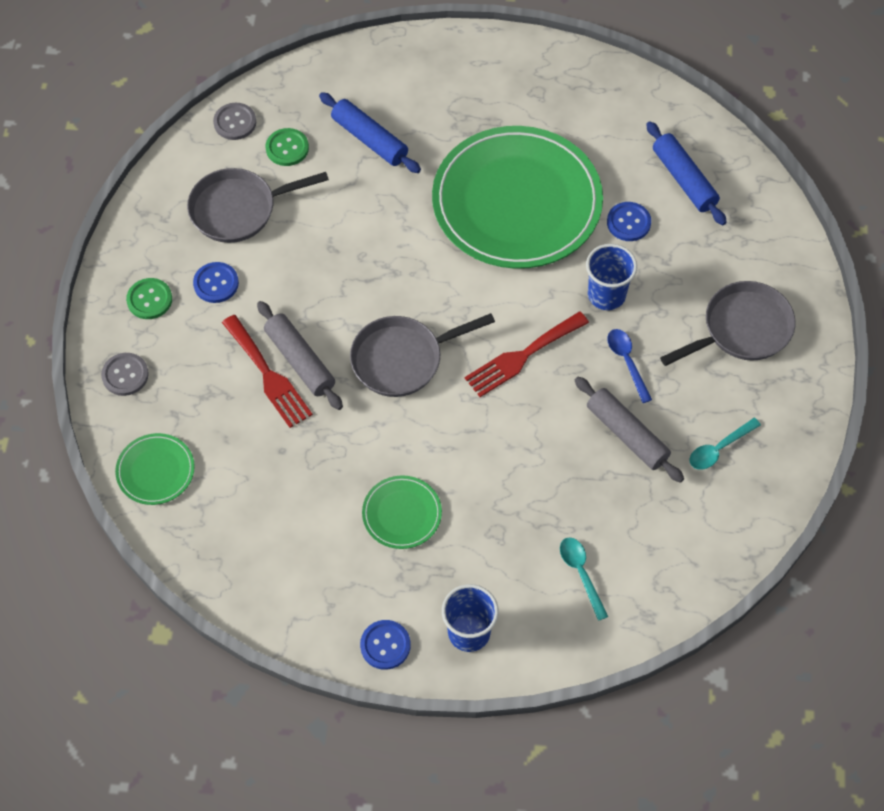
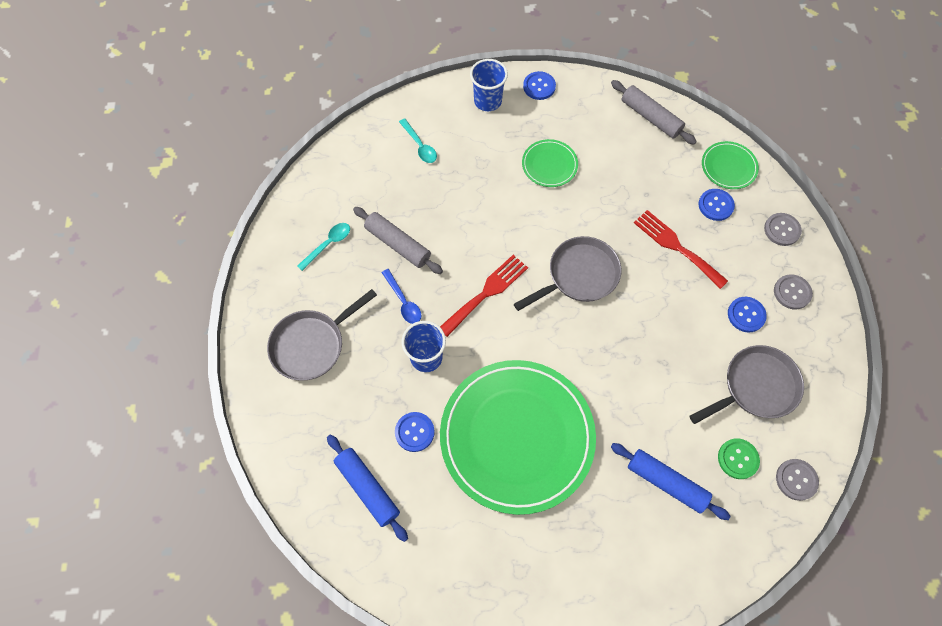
camera: 170 degrees right, 5 degrees up
green button [126,278,172,319] -> grey button [774,274,813,310]
grey rolling pin [257,301,343,410] -> grey rolling pin moved to [611,80,697,145]
none -> blue button [698,189,735,221]

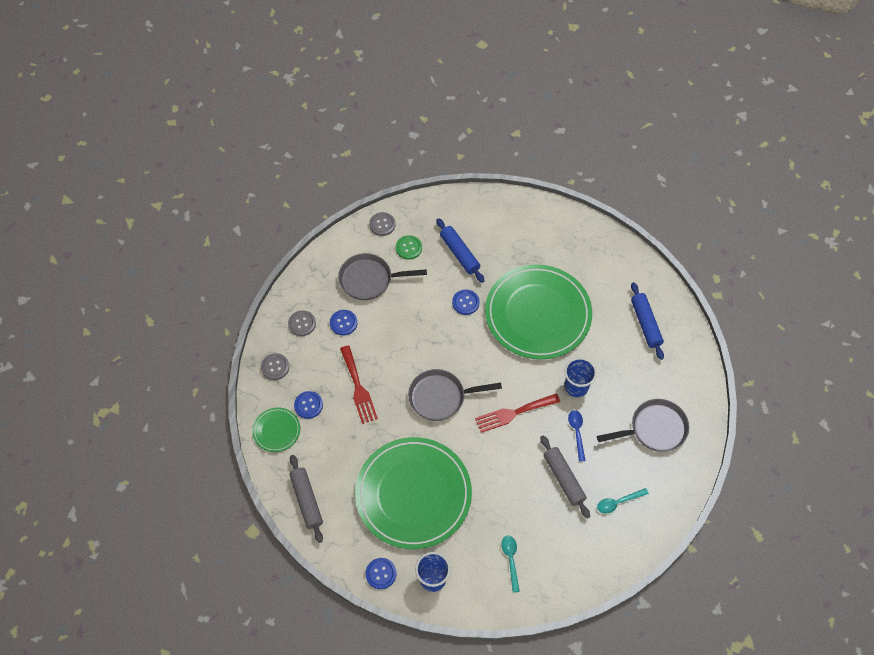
camera: 155 degrees left, 5 degrees down
blue button [395,412,435,452] -> blue button moved to [452,290,480,315]
green plate [522,139,578,187] -> green plate [355,437,472,549], size x2.36

